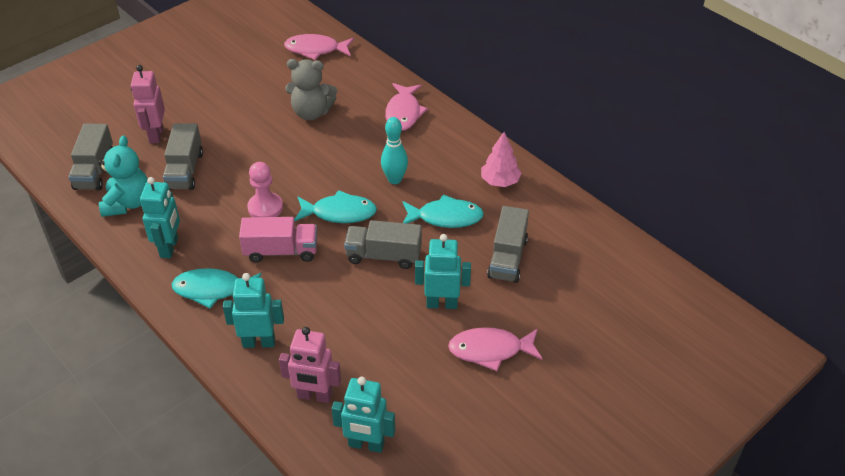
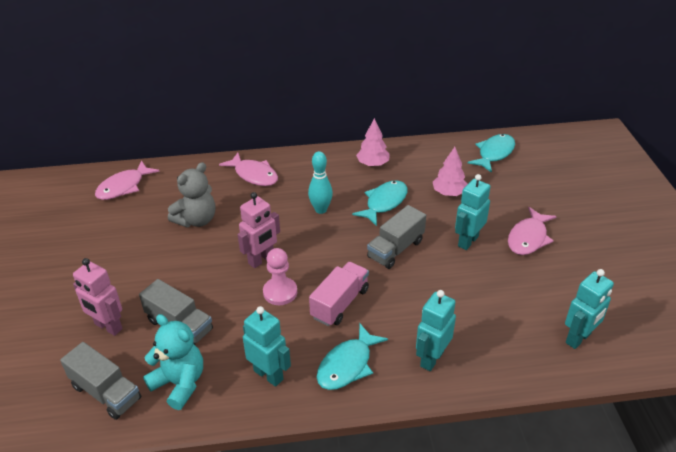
camera: 55 degrees left, 5 degrees down
pink robot [279,327,341,403] -> pink robot moved to [238,192,280,268]
turquoise fish [294,190,377,223] -> turquoise fish moved to [468,134,515,173]
grey truck [487,206,529,283] -> pink tree [433,147,467,196]

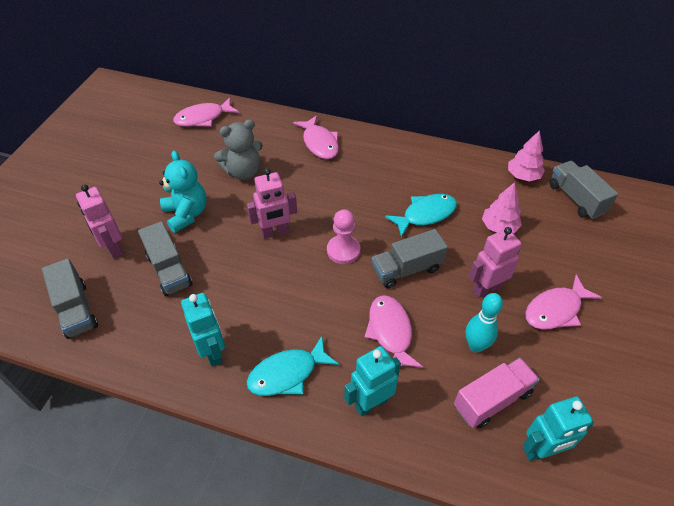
camera: 25 degrees right, 10 degrees up
turquoise teddy bear [143,314,203,410] -> turquoise teddy bear moved to [159,151,207,233]
pink pawn [263,248,297,305] -> pink pawn moved to [327,209,360,264]
turquoise bowling pin [308,151,333,214] -> turquoise bowling pin moved to [466,293,503,353]
pink truck [309,262,369,326] -> pink truck moved to [454,358,540,428]
pink tree [356,118,390,166] -> pink tree moved to [508,130,545,182]
turquoise robot [455,174,490,250] -> pink robot [469,227,521,298]
turquoise fish [468,134,515,173] -> grey truck [549,161,618,219]
none -> pink fish [364,295,423,368]

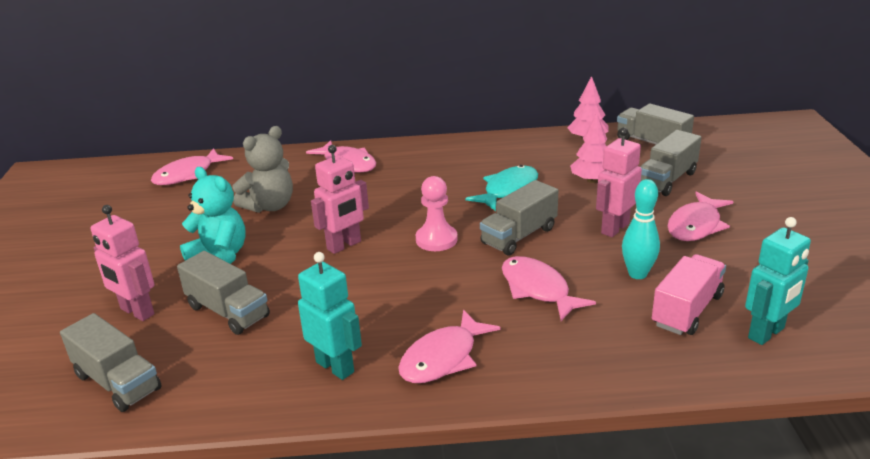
camera: 20 degrees left, 20 degrees down
turquoise fish [247,336,339,396] -> pink fish [398,309,501,383]
turquoise robot [344,346,401,416] -> none
none -> grey truck [641,130,702,196]

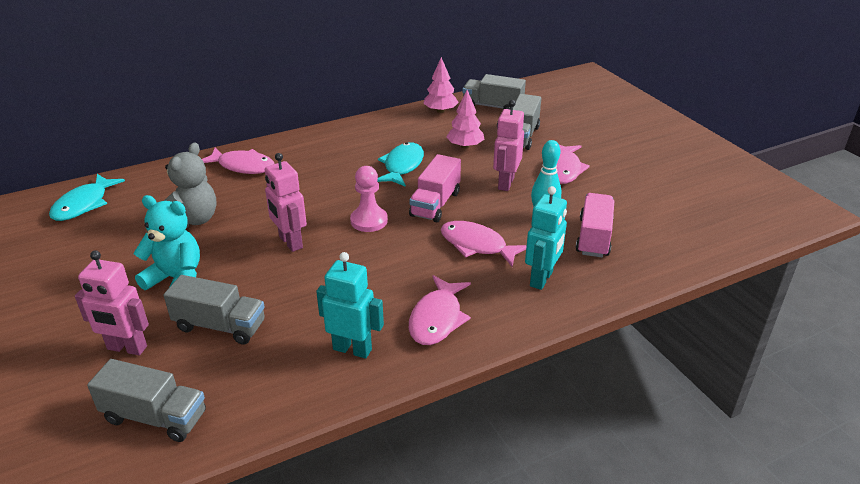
camera: 25 degrees left, 5 degrees up
pink fish [151,148,233,185] -> turquoise fish [49,174,125,221]
pink robot [311,145,369,254] -> pink robot turned 120 degrees clockwise [265,153,307,252]
grey truck [480,180,559,256] -> pink truck [409,154,461,222]
turquoise robot [745,217,811,345] -> turquoise robot moved to [525,186,567,290]

